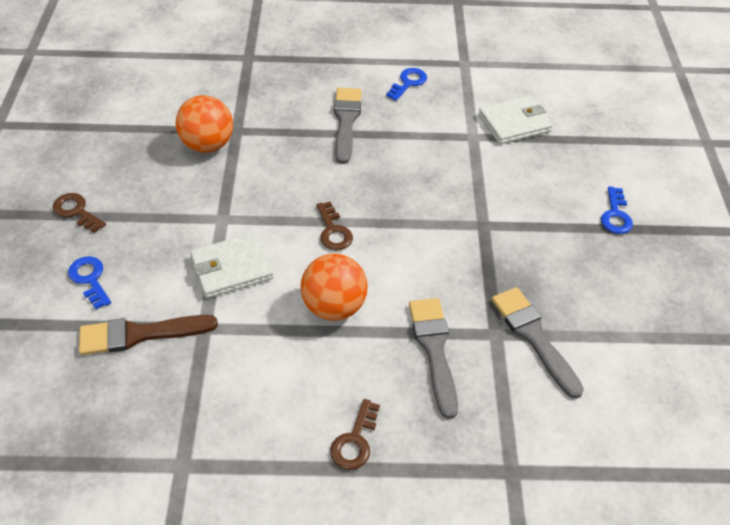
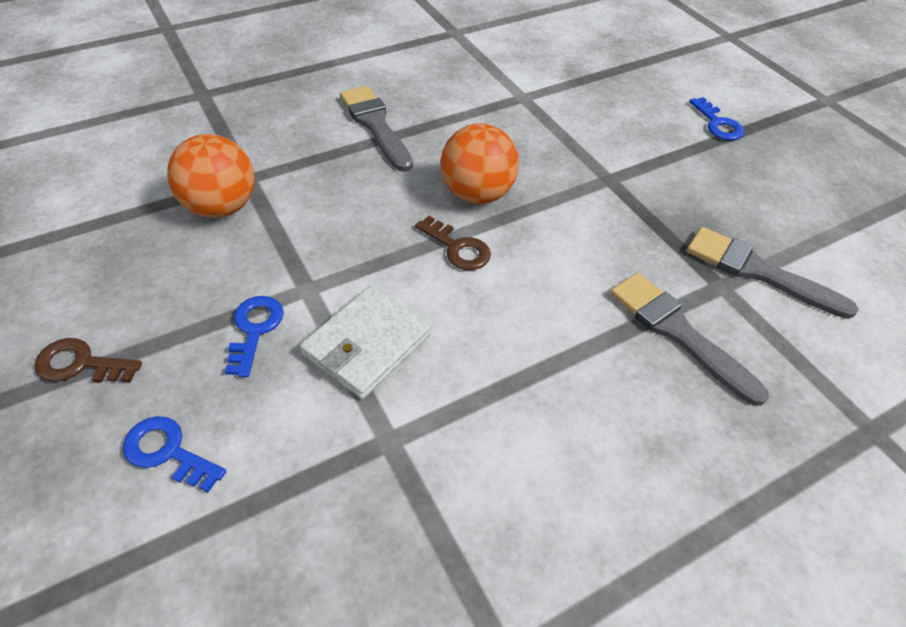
camera: 30 degrees left, 0 degrees up
brown brush [79,315,218,355] -> none
orange ball [301,254,368,321] -> orange ball moved to [441,123,519,204]
brown key [330,399,380,470] -> none
blue key [386,68,427,101] -> blue key moved to [225,296,284,377]
white wallet [478,96,553,144] -> none

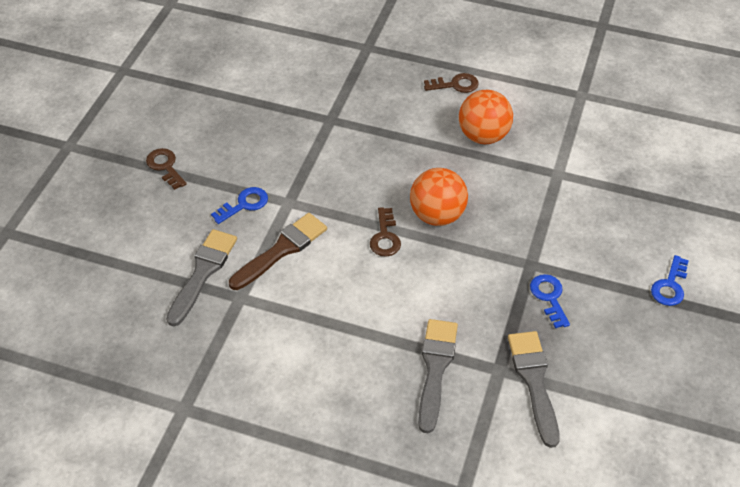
camera: 50 degrees right, 0 degrees up
blue key [123,416,227,492] -> blue key moved to [530,274,570,328]
orange ball [167,134,255,218] -> orange ball moved to [459,90,513,144]
white wallet [300,286,431,399] -> brown brush [229,213,327,290]
grey brush [340,86,413,172] -> grey brush moved to [166,229,237,327]
none -> brown key [424,73,479,93]

